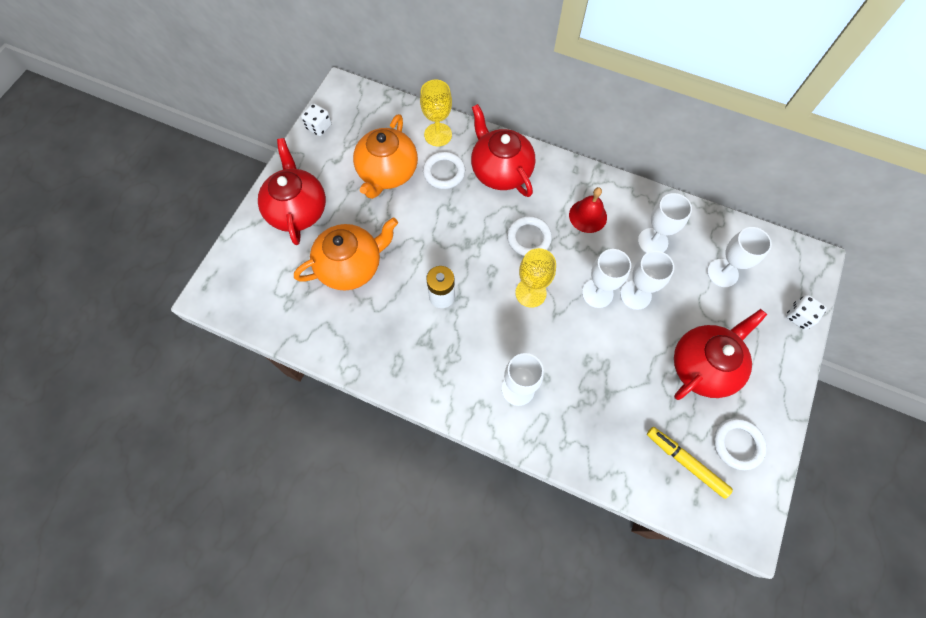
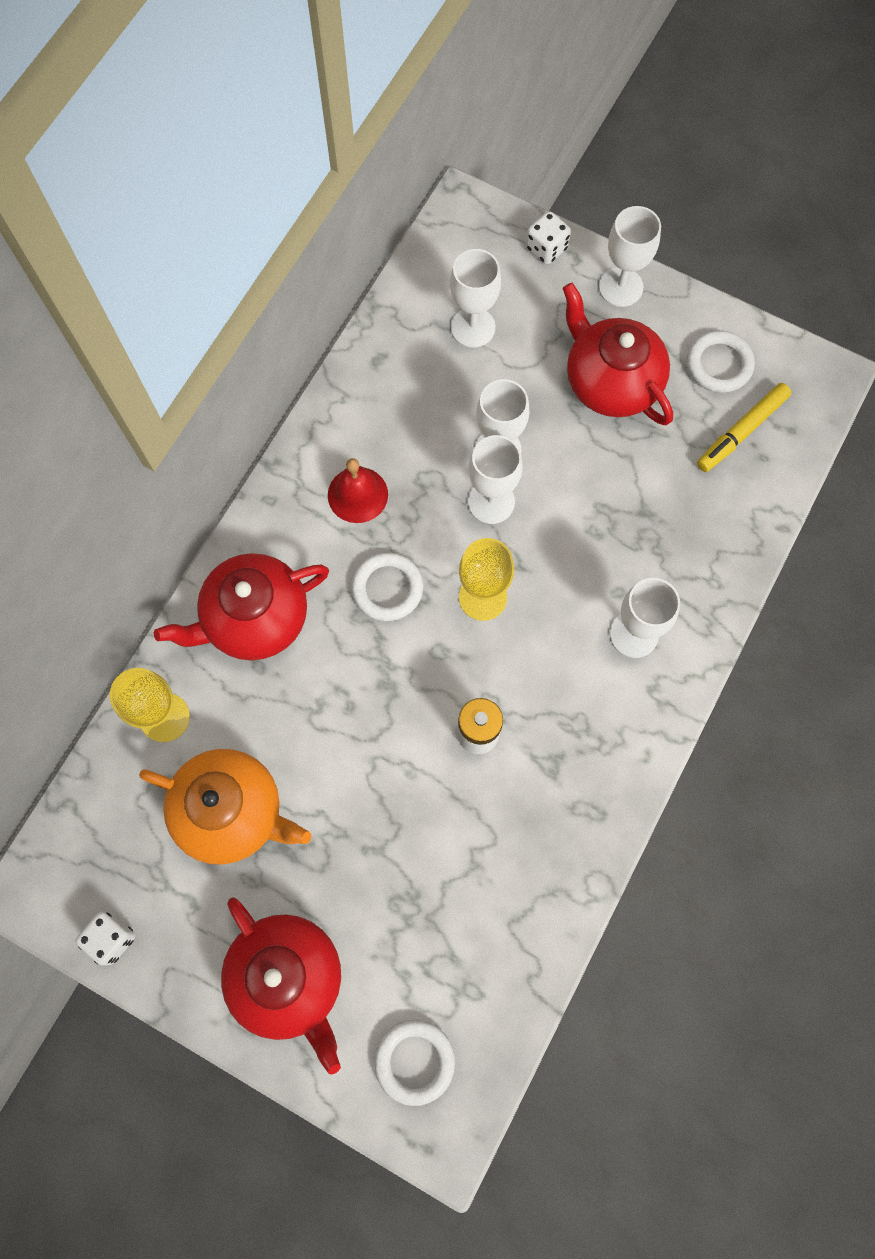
camera: 85 degrees left, 5 degrees up
red teapot [258,138,326,245] -> red teapot turned 120 degrees counterclockwise [221,898,341,1075]
orange teapot [294,217,398,291] -> none
white ring [423,152,465,189] -> white ring moved to [374,1020,455,1106]
white goblet [638,193,692,253] -> white goblet moved to [599,206,661,307]

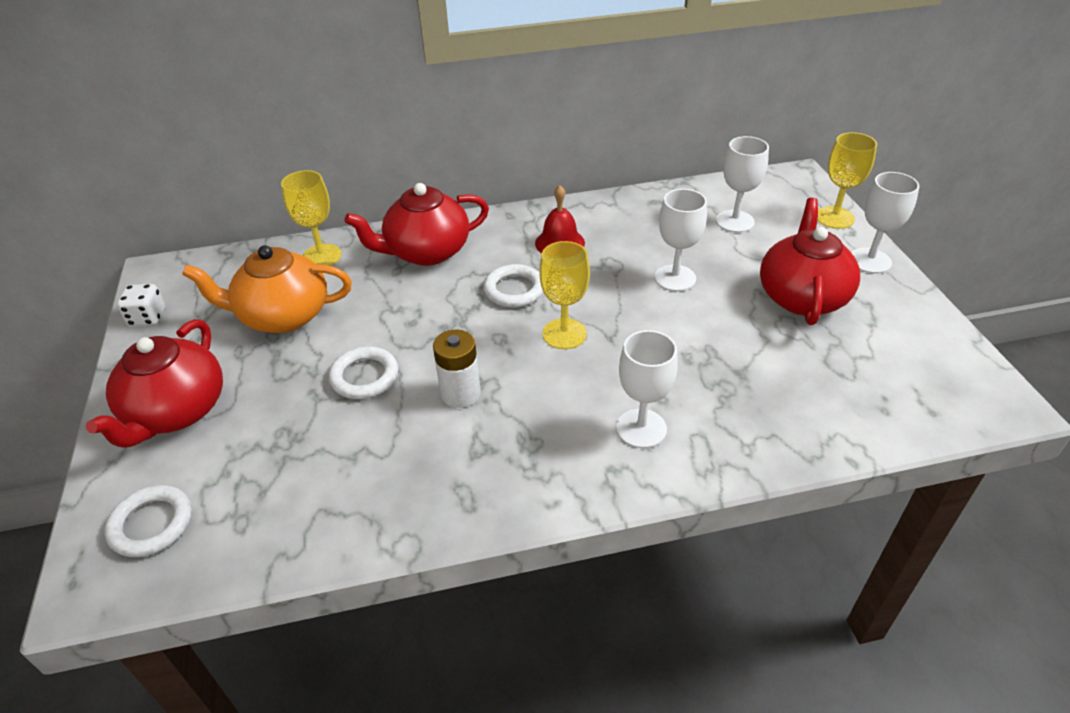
camera: 50 degrees right, 30 degrees down
orange teapot [139,749,311,864] -> orange teapot turned 105 degrees clockwise [182,245,352,333]
red teapot [154,553,329,660] -> red teapot turned 45 degrees counterclockwise [345,183,489,266]
white goblet [468,435,523,524] -> none
white dice [526,211,571,264] -> yellow goblet [817,132,877,229]
white ring [687,331,755,393] -> white ring moved to [329,346,398,399]
yellow marker [697,383,791,472] -> none

